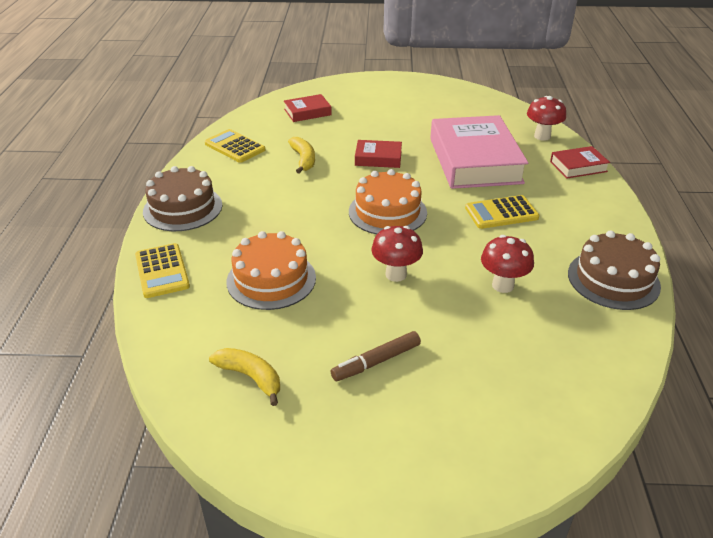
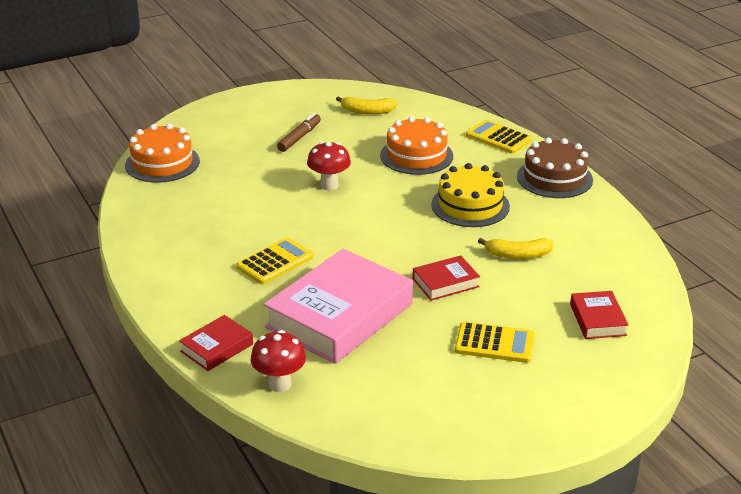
camera: 150 degrees right, 5 degrees down
yellow calculator [205,129,265,163] -> yellow calculator moved to [455,322,535,363]
red book [284,94,332,122] -> red book turned 45 degrees counterclockwise [570,291,628,339]
yellow banana [288,137,315,173] -> yellow banana turned 45 degrees counterclockwise [478,238,553,259]
orange cake [349,169,427,235] -> orange cake moved to [125,124,200,183]
pink book [430,115,528,189] -> pink book turned 75 degrees clockwise [264,249,413,364]
red mushroom [481,235,534,293] -> none
brown cake [568,230,661,310] -> none
none -> yellow cake [431,163,510,227]

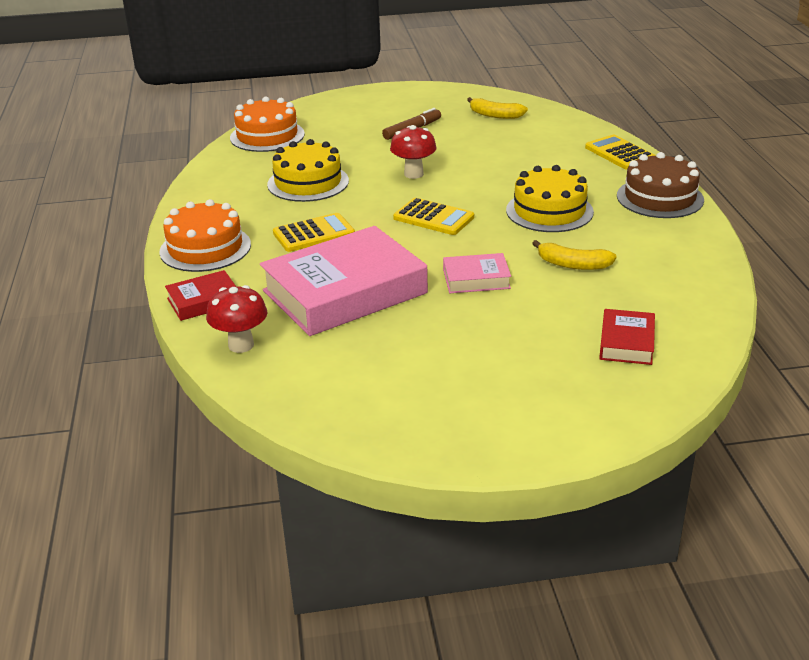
camera: 20 degrees right, 0 degrees up
orange cake [380,116,453,175] -> orange cake moved to [160,199,251,272]
red book [413,255,480,301] -> pink book [443,253,511,293]
yellow calculator [455,322,535,363] -> yellow calculator moved to [393,198,474,235]
none -> yellow cake [267,139,349,202]

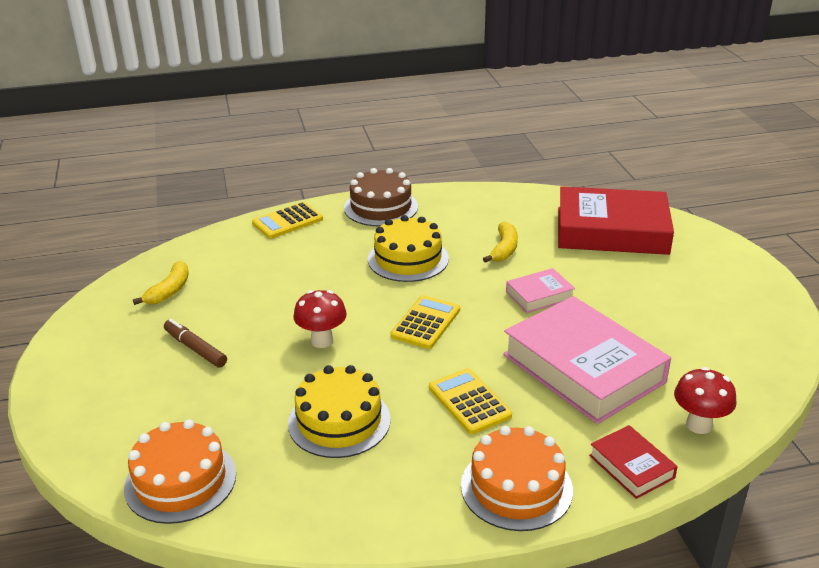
camera: 95 degrees left, 0 degrees up
pink book [443,253,511,293] -> pink book turned 75 degrees clockwise [506,268,575,313]
red book [599,309,655,365] -> red book [558,186,674,255], size x2.16

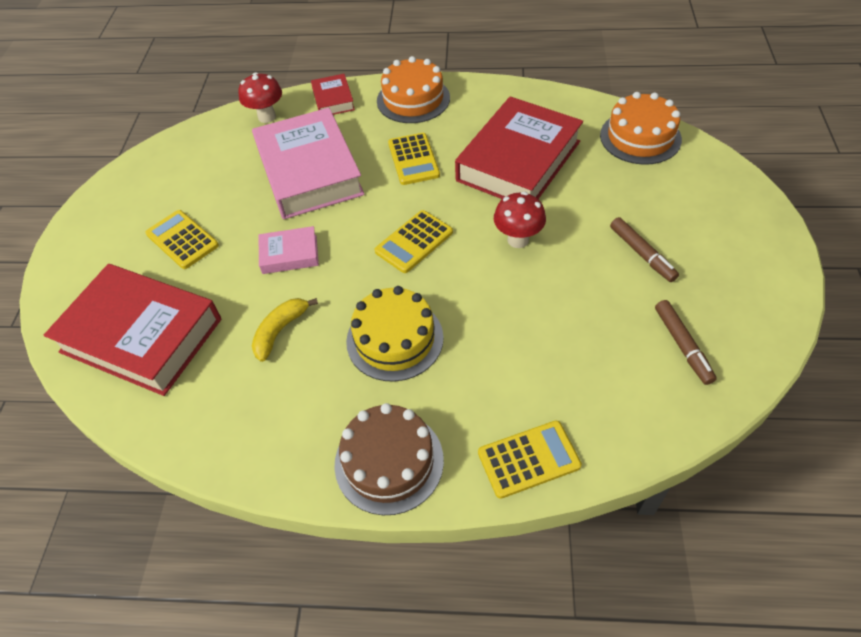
camera: 160 degrees left, 20 degrees up
yellow banana [133,261,189,305] -> brown marker [655,300,717,385]
yellow cake [288,365,391,458] -> red book [455,97,583,199]
none -> yellow calculator [145,210,219,269]

